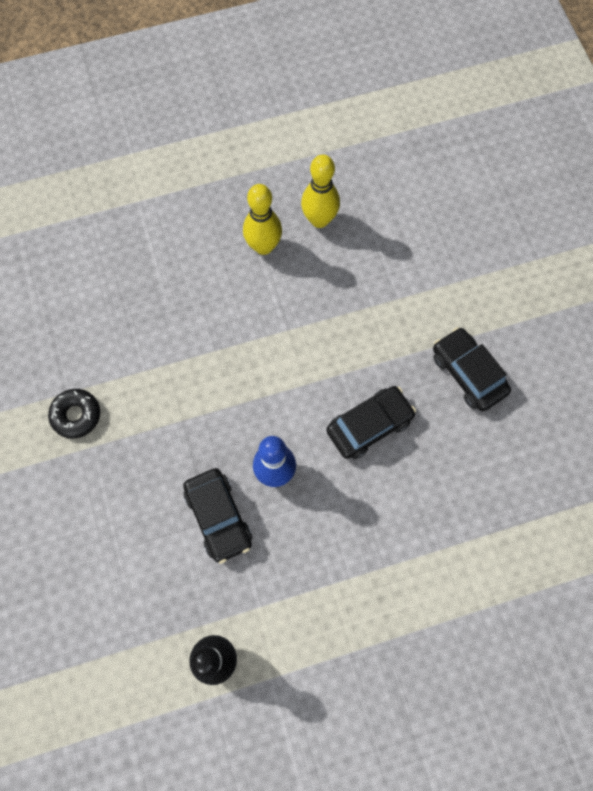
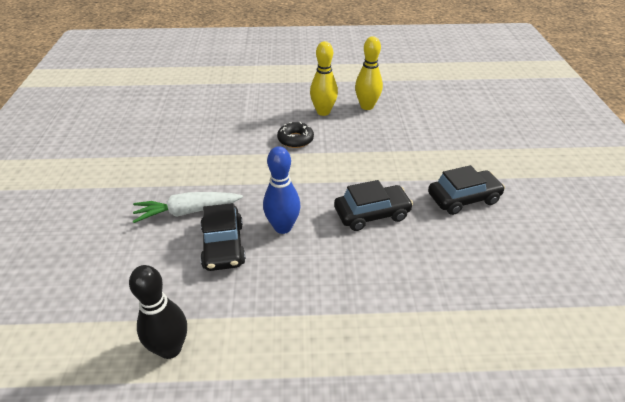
camera: 15 degrees right, 30 degrees down
black donut [48,389,100,439] -> black donut moved to [277,122,314,148]
black car [433,327,511,411] -> black car turned 90 degrees clockwise [428,165,505,215]
none -> white carrot [133,192,243,223]

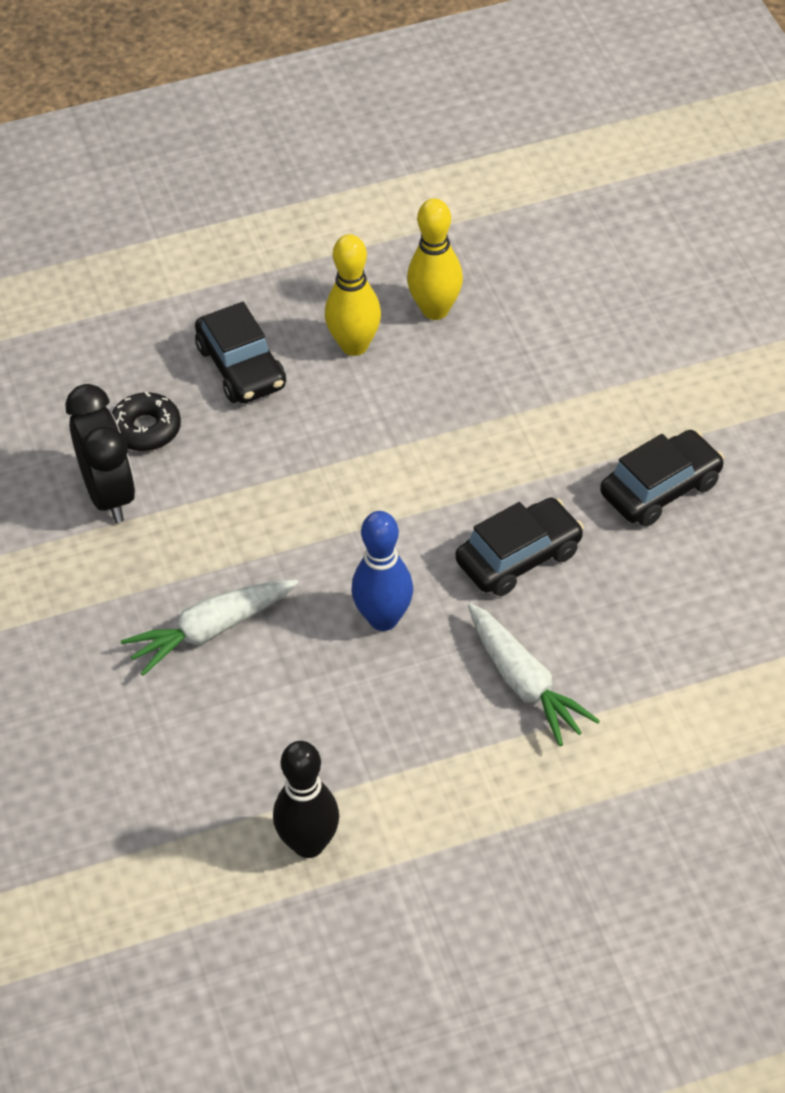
camera: 15 degrees left, 10 degrees up
black car [200,203,246,271] -> black car moved to [195,302,286,403]
black donut [277,122,314,148] -> black donut moved to [112,392,181,451]
none -> black clock [65,384,135,523]
none -> white carrot [468,603,600,746]

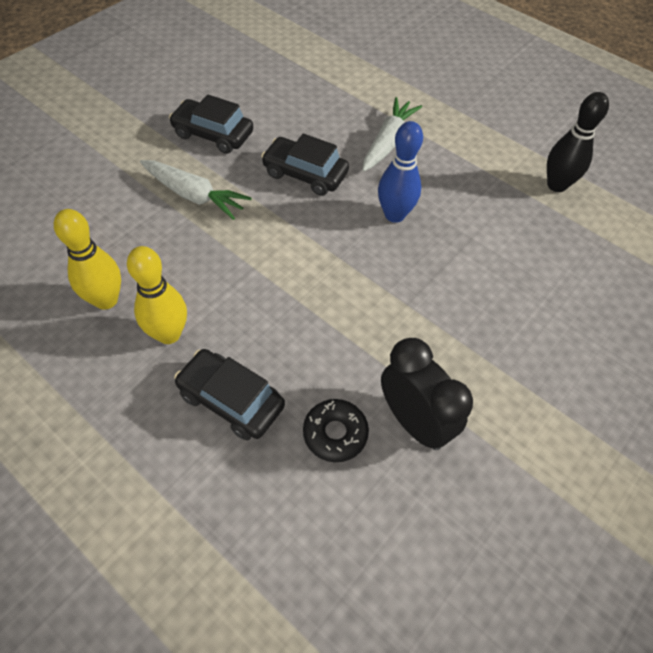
camera: 125 degrees left, 5 degrees up
black clock [65,384,135,523] -> black clock turned 105 degrees clockwise [381,338,473,450]
white carrot [121,579,298,676] -> white carrot moved to [140,160,252,220]
black car [195,302,286,403] -> black car turned 90 degrees counterclockwise [174,349,285,440]

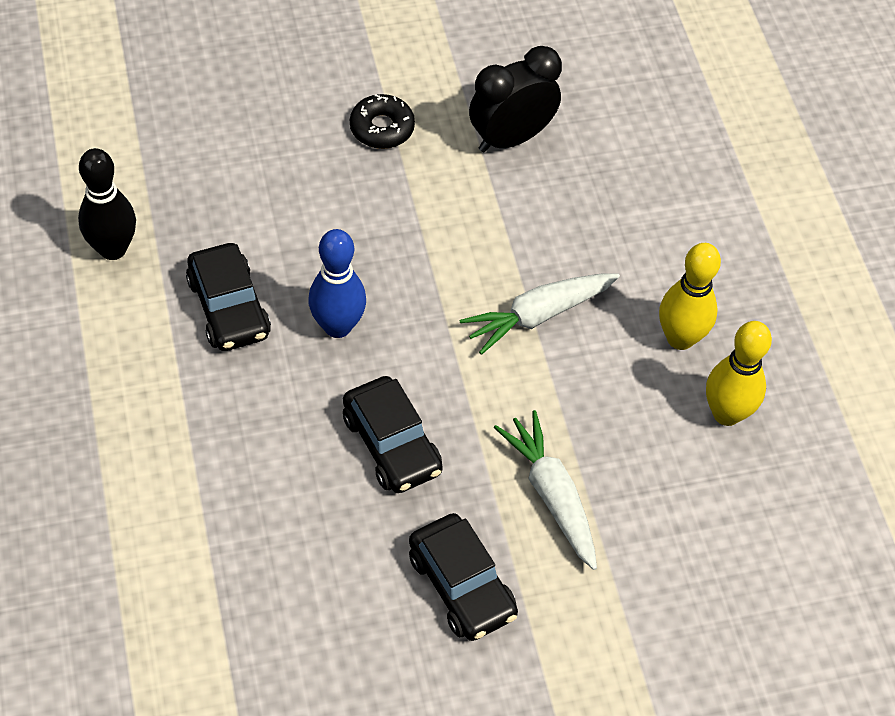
camera: 145 degrees left, 0 degrees up
black car [174,349,285,440] -> black car moved to [186,243,271,351]
black donut [303,399,369,462] -> black donut moved to [350,94,415,149]
white carrot [362,97,422,172] -> white carrot moved to [460,273,620,355]
black clock [381,338,473,450] -> black clock turned 60 degrees clockwise [469,46,562,153]

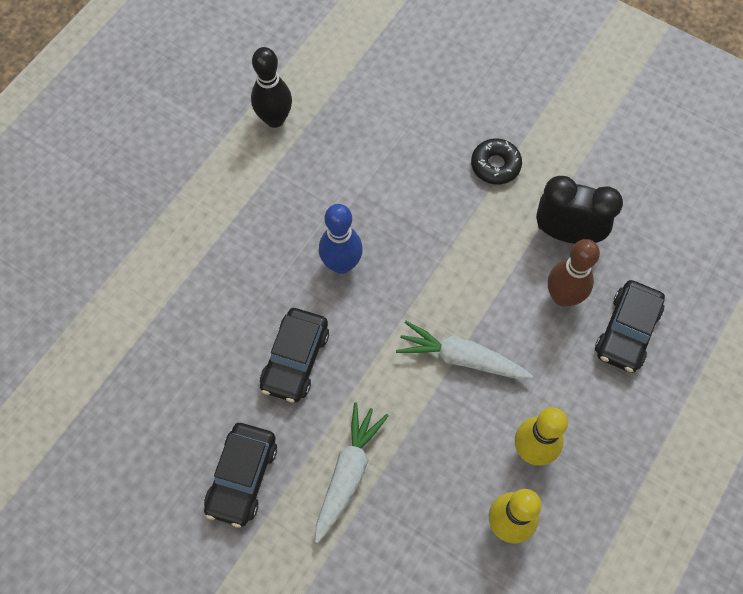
camera: 50 degrees right, 10 degrees up
black car [186,243,271,351] -> black car moved to [595,280,665,373]
none -> brown bowling pin [548,239,600,307]

